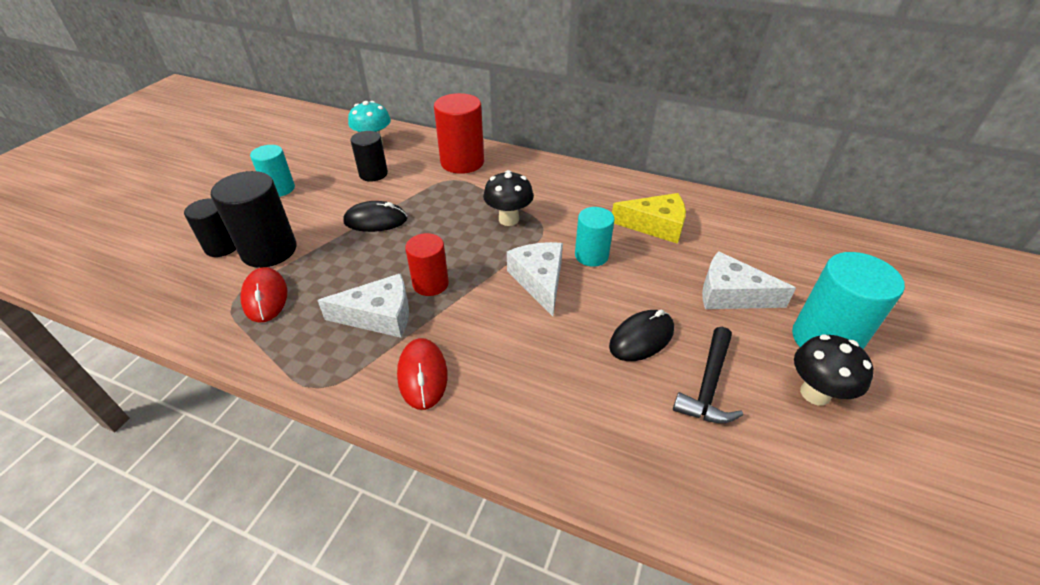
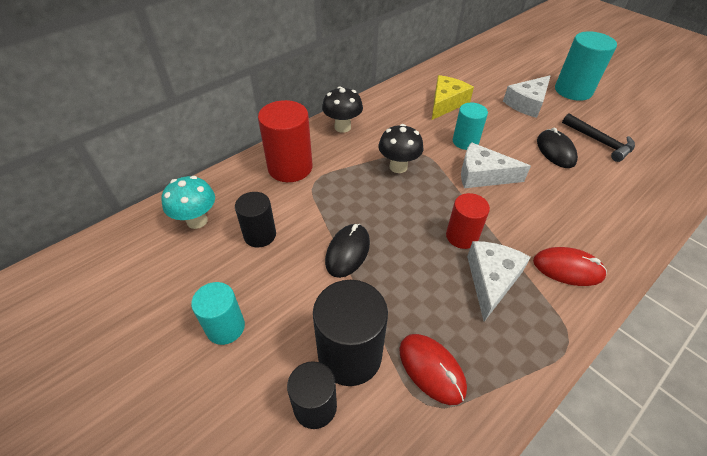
camera: 65 degrees left, 5 degrees up
red mouse [240,267,288,323] -> red mouse turned 45 degrees clockwise [399,334,467,405]
black mushroom [794,334,874,406] -> black mushroom moved to [322,86,363,133]

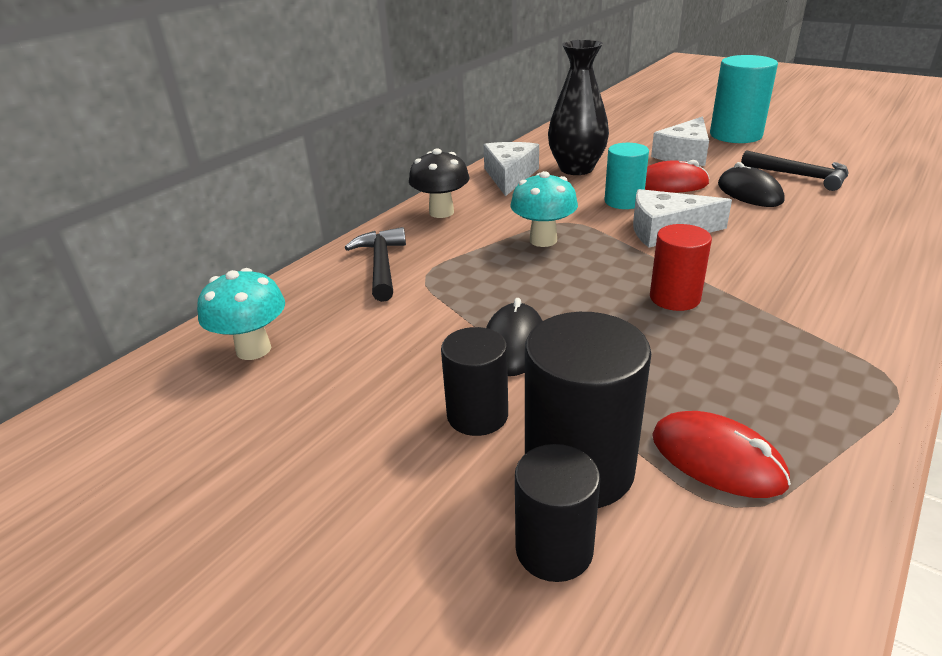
camera: 10 degrees left, 15 degrees down
turquoise cylinder [191,282,245,345] -> none
black cylinder [235,192,276,247] -> black cylinder moved to [441,327,508,436]
red cylinder [258,100,312,182] -> black hammer [345,227,406,302]
black mushroom [378,124,423,173] -> turquoise mushroom [510,171,578,247]
yellow cheese [432,75,474,120] -> black vase [548,40,609,175]
white cheese [467,241,531,322] -> white cheese moved to [483,142,539,196]
red mouse [533,247,607,286] -> red mouse moved to [645,160,710,193]

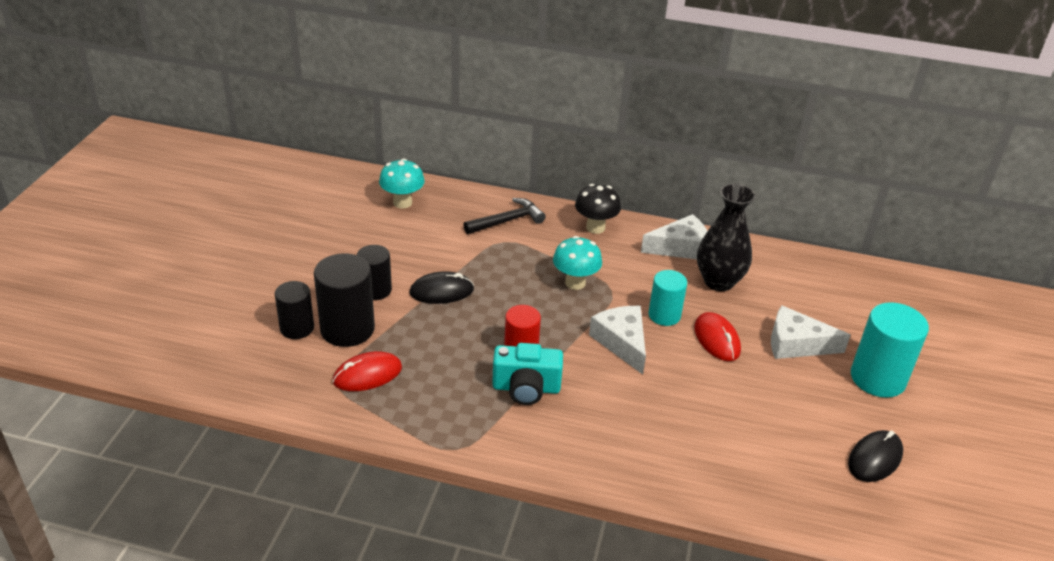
camera: 65 degrees right, 5 degrees up
red mouse [652,411,791,498] -> red mouse turned 45 degrees clockwise [333,351,402,391]
black mouse [718,162,785,207] -> black mouse moved to [848,430,903,482]
black hammer [741,150,848,191] -> none
none -> turquoise camera [492,343,563,405]

